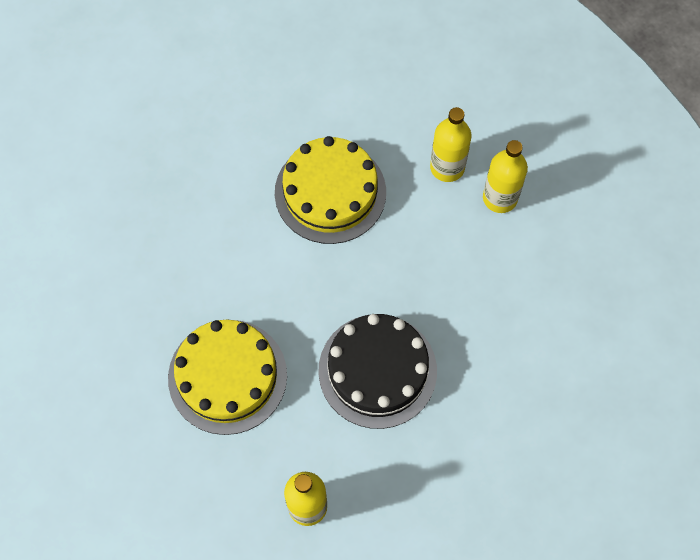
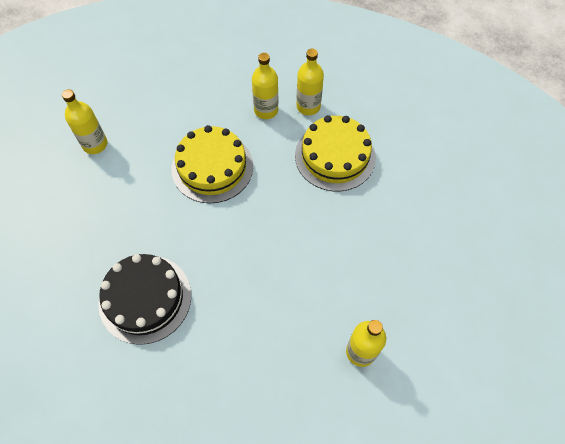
camera: 40 degrees left, 5 degrees down
yellow cake [168,320,287,435] -> yellow cake moved to [295,115,376,191]
black cake [318,314,437,429] -> black cake moved to [98,254,191,345]
none -> yellow bottle [62,89,107,154]

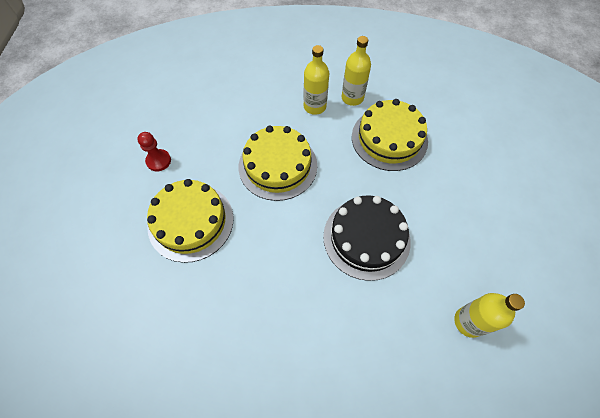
camera: 10 degrees left, 0 degrees up
yellow bottle [62,89,107,154] -> red pawn [137,132,171,172]
black cake [98,254,191,345] -> black cake moved to [323,195,411,281]
none -> yellow cake [147,179,233,263]

